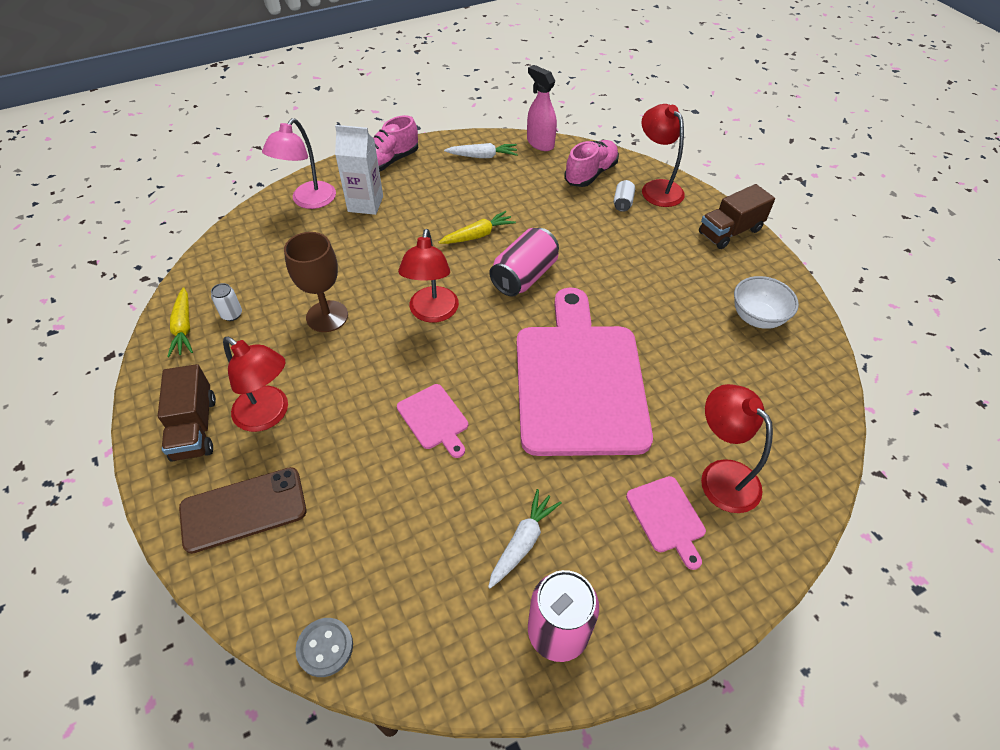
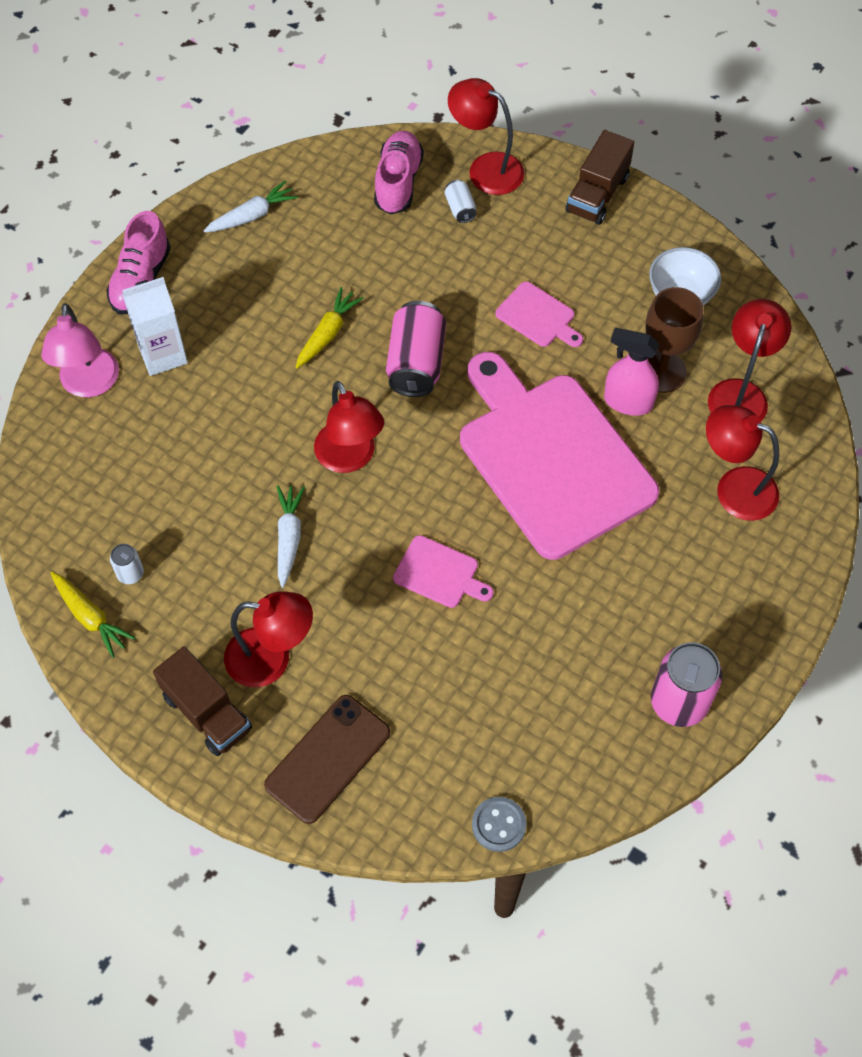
camera: 30 degrees left, 10 degrees up
brown goblet [284,232,348,332] -> brown goblet moved to [645,287,703,393]
white carrot [488,489,562,588] -> white carrot moved to [277,486,305,588]
pink spray bottle [527,65,557,151] -> pink spray bottle moved to [604,328,659,416]
pink cutting board [626,476,706,570] -> pink cutting board moved to [495,281,583,347]
none -> red lamp [708,299,791,422]

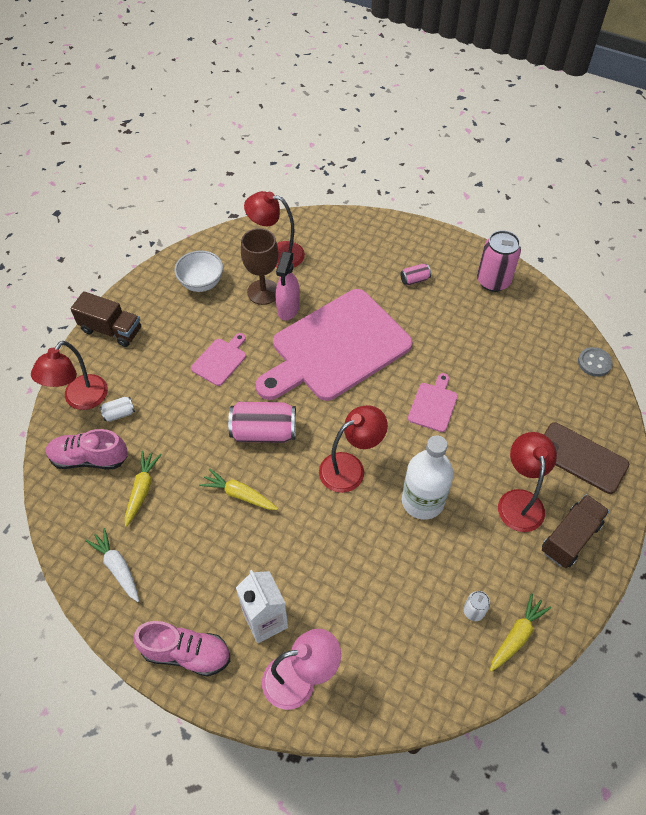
camera: 95 degrees left, 5 degrees down
white carrot [277,486,305,588] -> white bottle [402,436,454,520]
red lamp [706,405,779,521] -> none
none -> yellow carrot [125,451,162,527]
none -> pink can [400,264,431,285]

